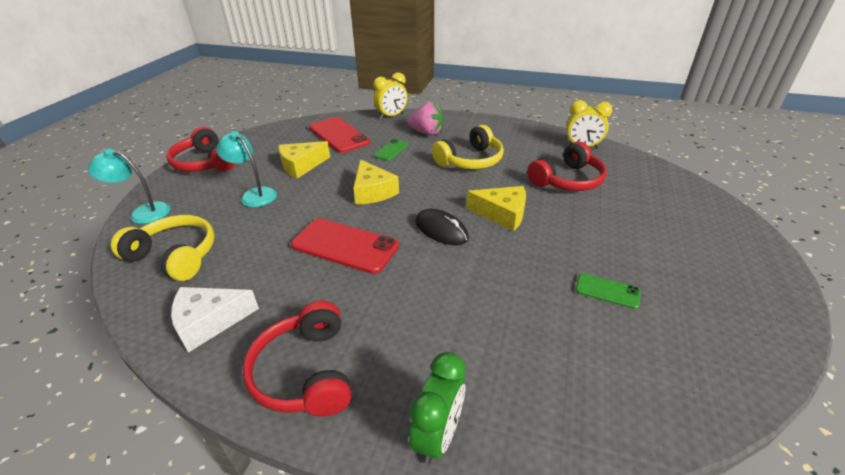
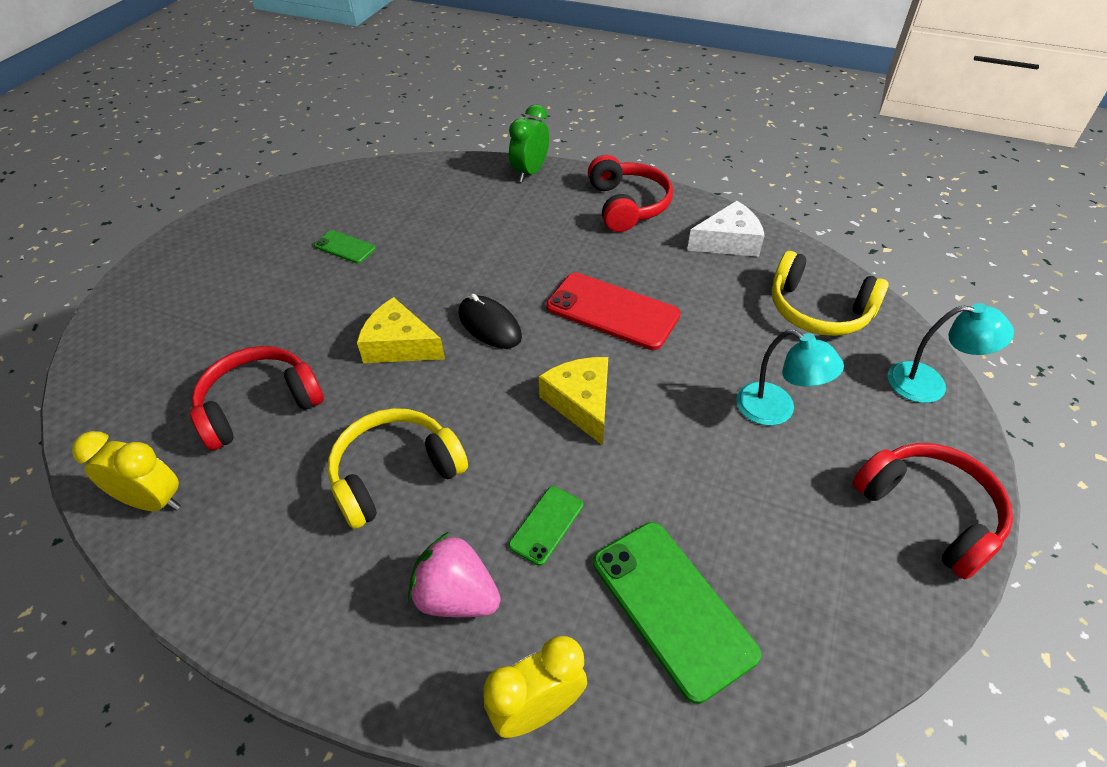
camera: 175 degrees left, 10 degrees up
yellow cheese [278,141,330,179] -> none
red phone [309,117,370,153] -> green phone [593,522,761,704]

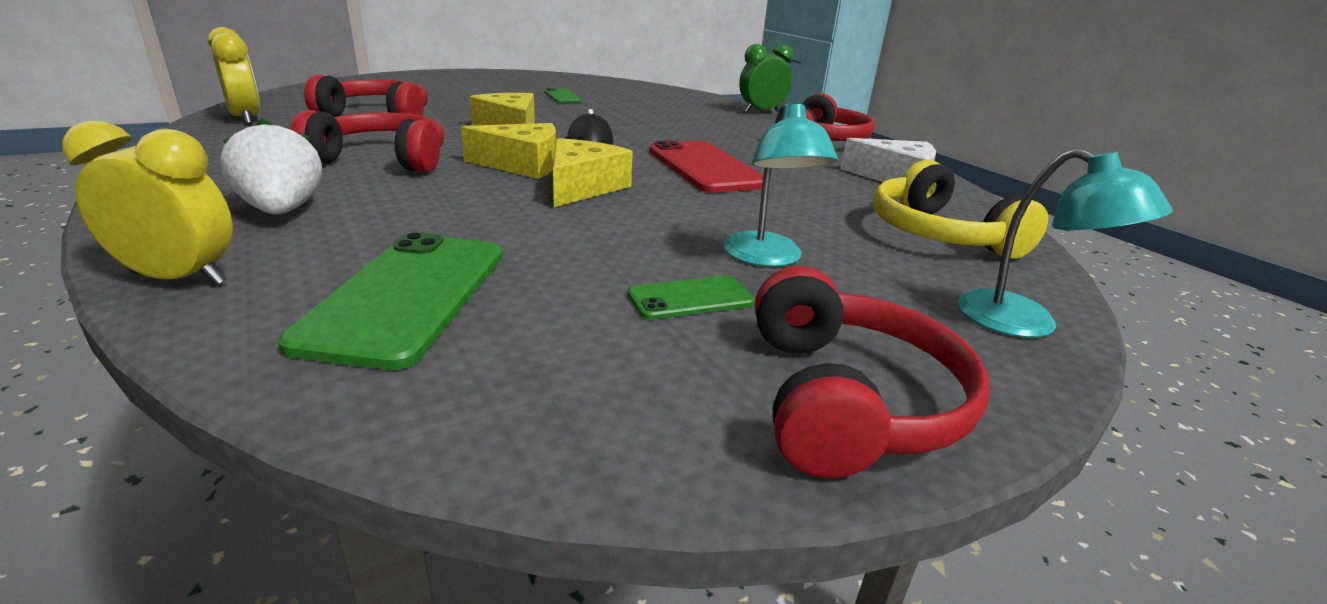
camera: 35 degrees right, 20 degrees down
yellow headphones [328,408,468,529] -> red headphones [291,110,444,173]
pink strawberry [408,532,501,617] -> white strawberry [220,118,322,214]
green phone [509,486,583,566] -> green phone moved to [628,275,755,320]
none -> yellow cheese [461,123,556,179]

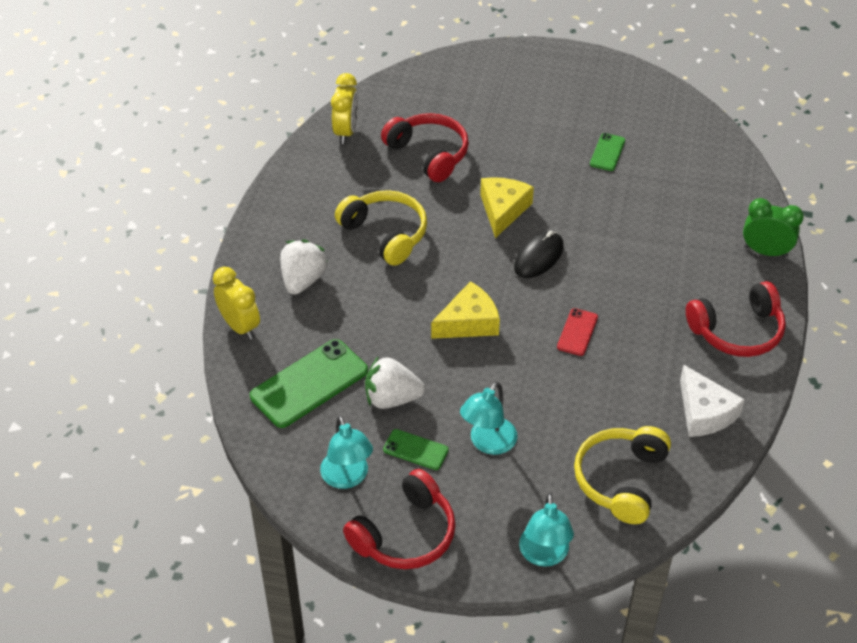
camera: 45 degrees right, 20 degrees up
red headphones [291,110,444,173] -> yellow headphones [335,190,427,266]
yellow cheese [461,123,556,179] -> none
red phone [649,141,764,193] -> red phone [557,308,598,356], size x0.52
none -> turquoise lamp [320,416,373,489]
none -> white strawberry [365,356,425,409]

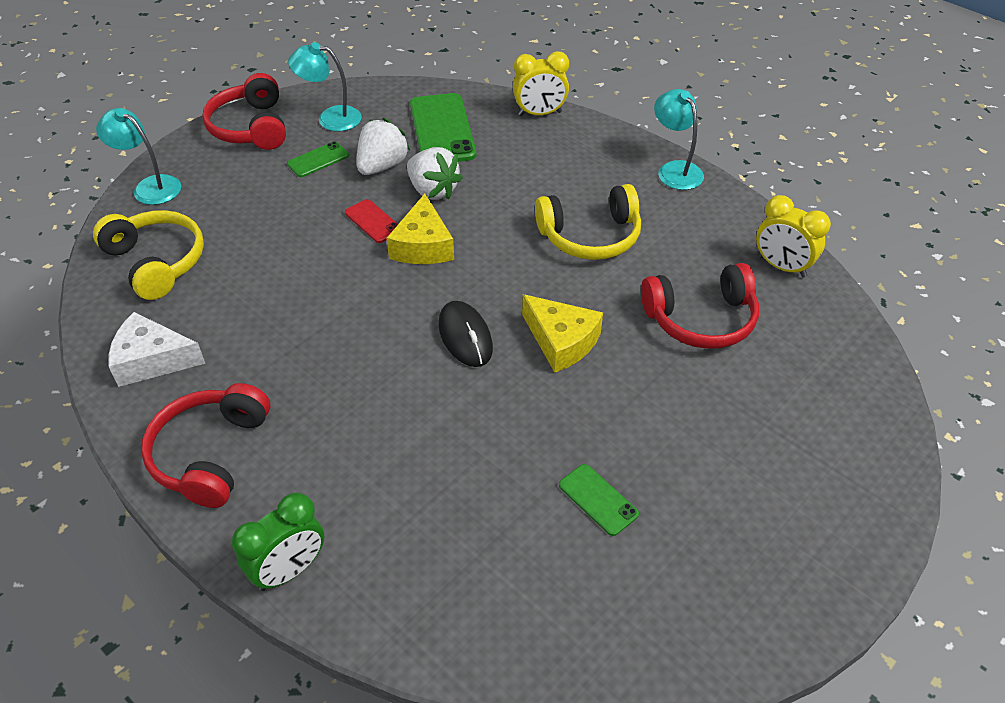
camera: 120 degrees right, 0 degrees up
white strawberry [280,239,328,295] -> white strawberry moved to [407,147,463,200]
turquoise lamp [460,382,518,455] -> turquoise lamp moved to [654,89,704,190]
red phone [557,308,598,356] -> red phone moved to [345,199,398,243]

